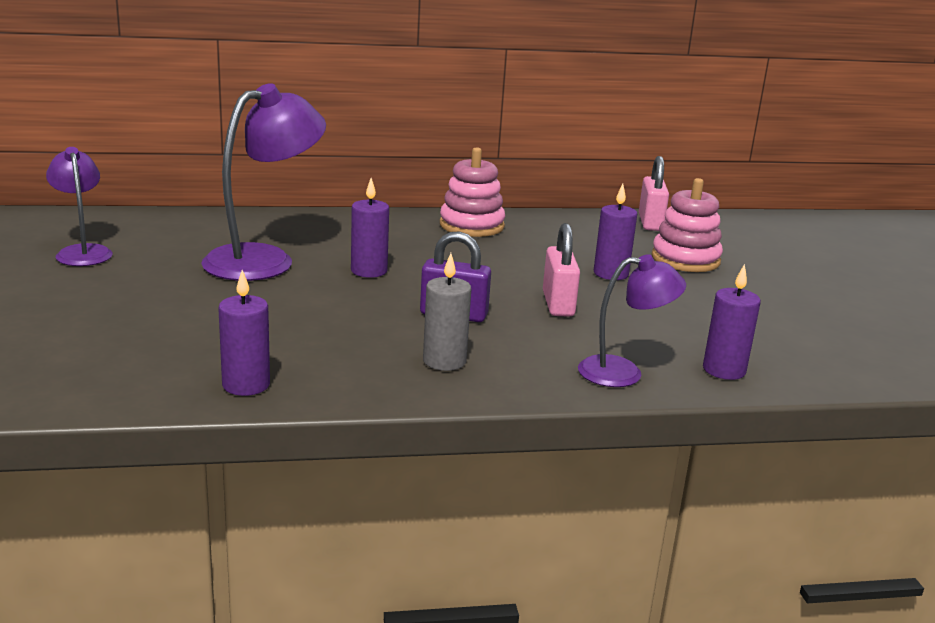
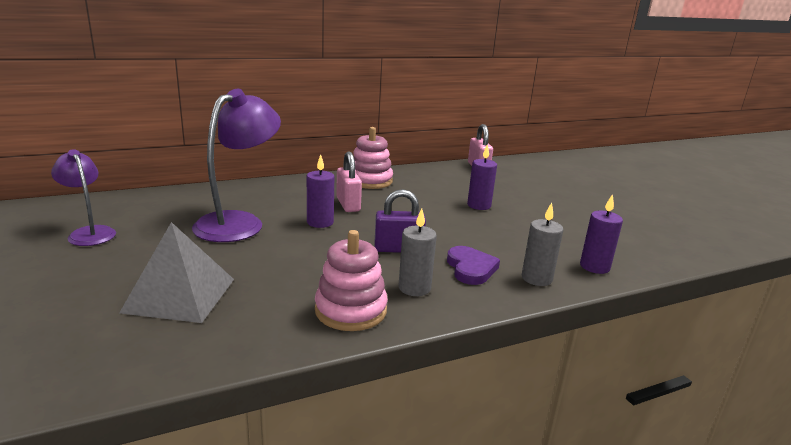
camera: 15 degrees left, 0 degrees up
purple candle [218,270,270,396] -> none
pink padlock [543,223,580,317] -> pink padlock moved to [336,152,362,212]
purple lamp [578,254,686,387] -> grey candle [522,203,563,286]
pink stacking toy [652,178,723,272] -> pink stacking toy moved to [315,230,388,331]
none -> grey pyramid [119,222,234,323]
none -> purple heart [447,246,500,285]

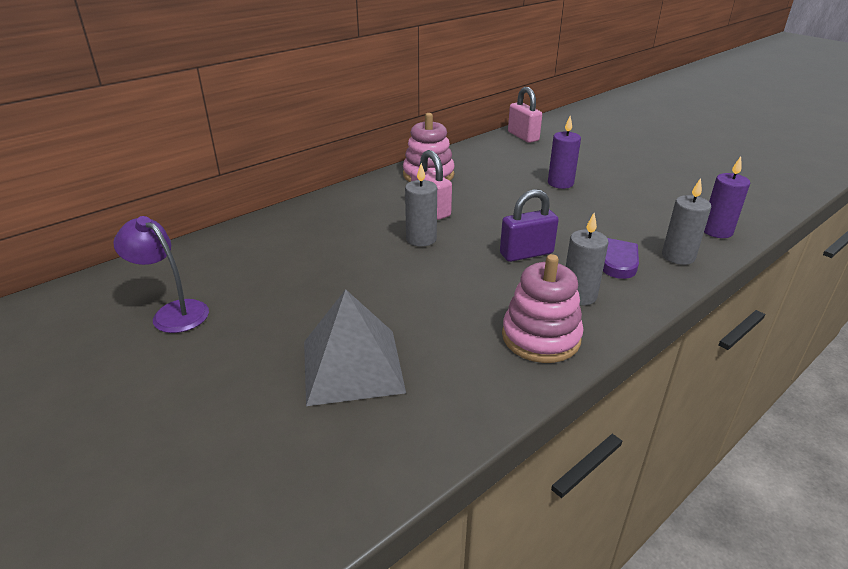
camera: 15 degrees left, 10 degrees up
purple lamp [192,89,281,242] -> none
purple candle [307,154,334,228] -> grey candle [405,163,437,247]

